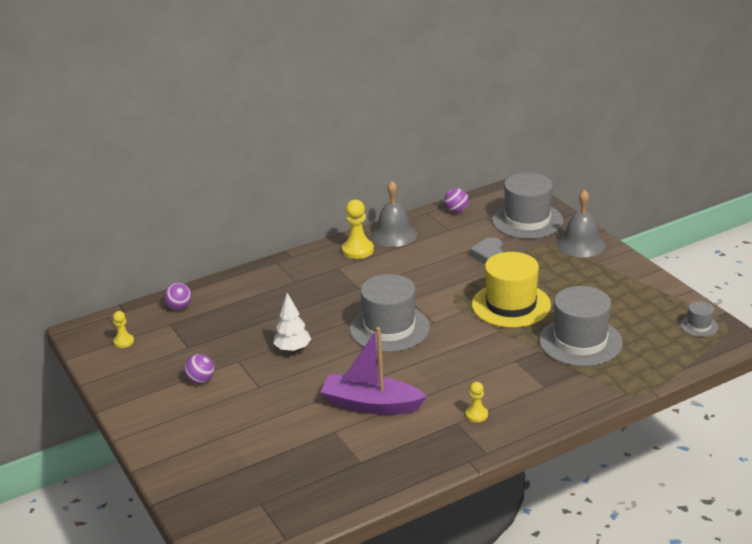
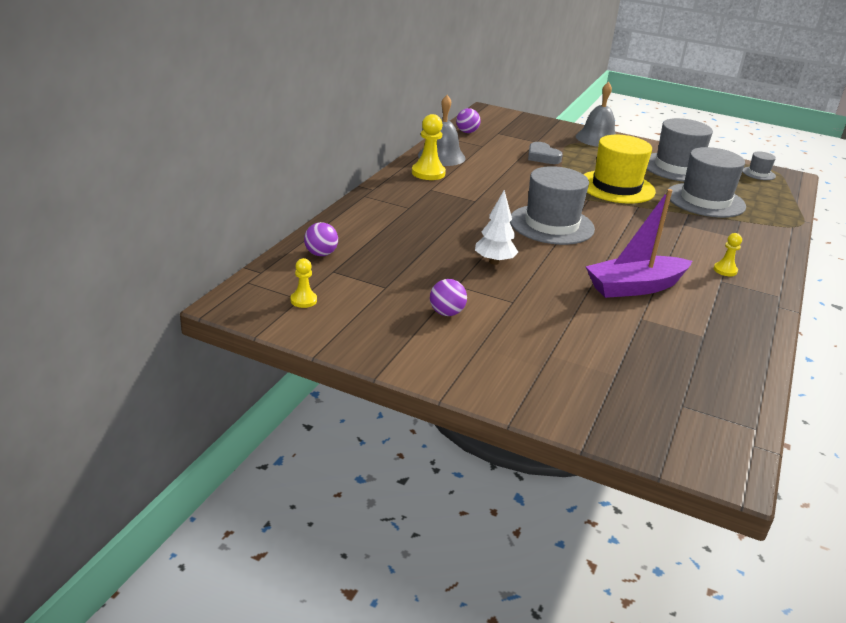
camera: 40 degrees left, 0 degrees up
grey hat [492,173,563,239] -> grey hat moved to [647,118,713,182]

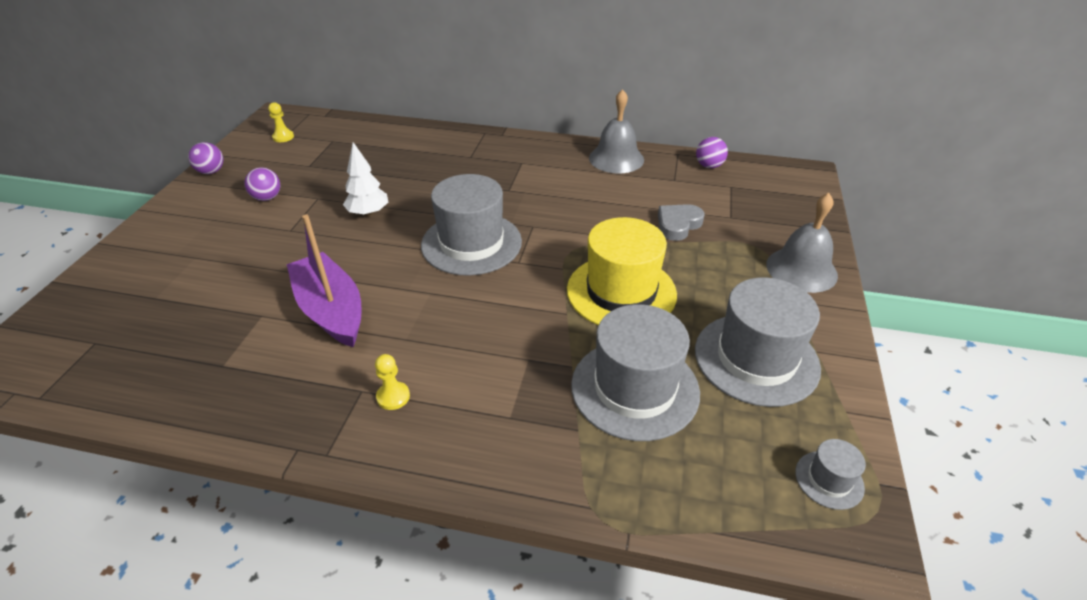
camera: 80 degrees right, 10 degrees up
purple ball [304,222,338,256] -> purple ball moved to [188,142,223,174]
yellow pawn [412,114,446,180] -> none

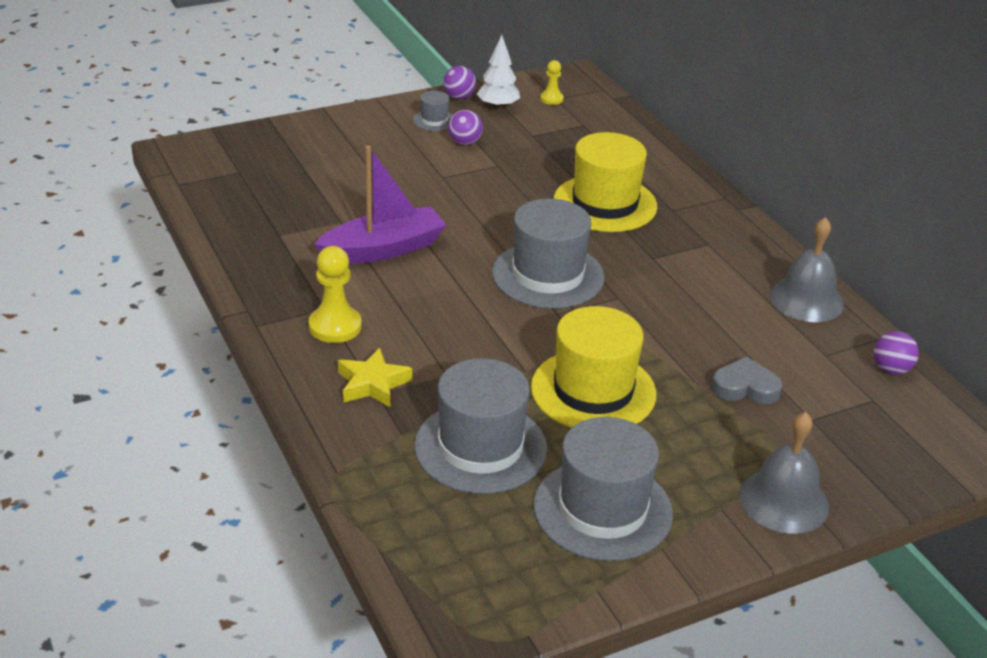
camera: 50 degrees right, 5 degrees down
purple boat [287,214,361,347] -> purple boat turned 45 degrees clockwise [314,146,446,264]
white tree [343,142,388,217] -> white tree moved to [477,35,520,110]
yellow pawn [375,354,410,410] -> yellow pawn [308,246,362,343], size x1.73
grey hat [795,439,866,510] -> grey hat moved to [413,91,453,131]
none -> yellow star [338,348,412,407]
none -> yellow hat [554,132,657,232]

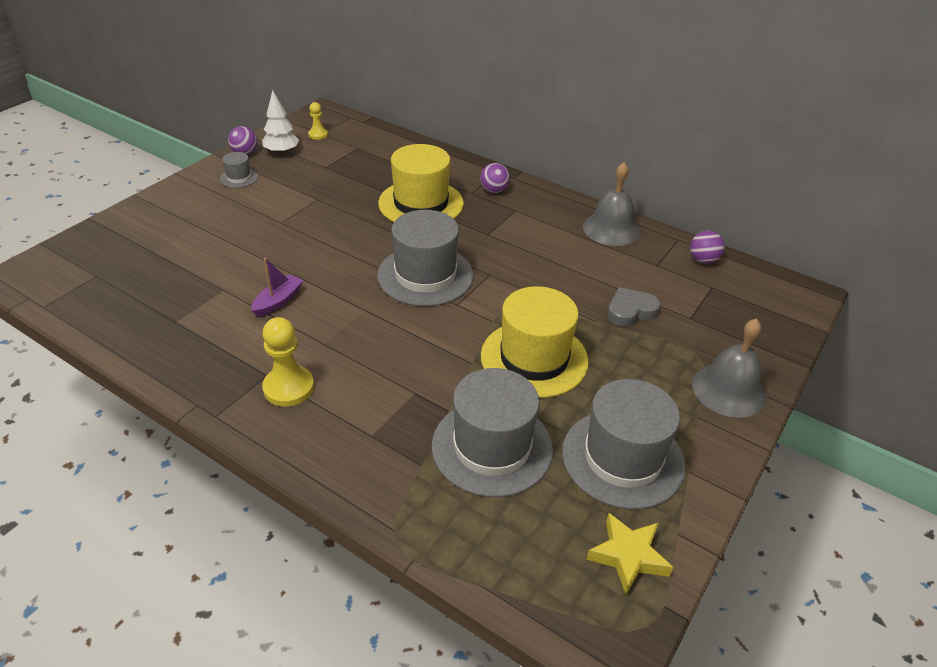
camera: 30 degrees left, 5 degrees up
purple boat [314,146,446,264] -> purple boat [251,258,303,317], size x0.52
yellow star [338,348,412,407] -> yellow star moved to [587,513,673,594]
purple ball [448,110,483,145] -> purple ball moved to [480,163,510,193]

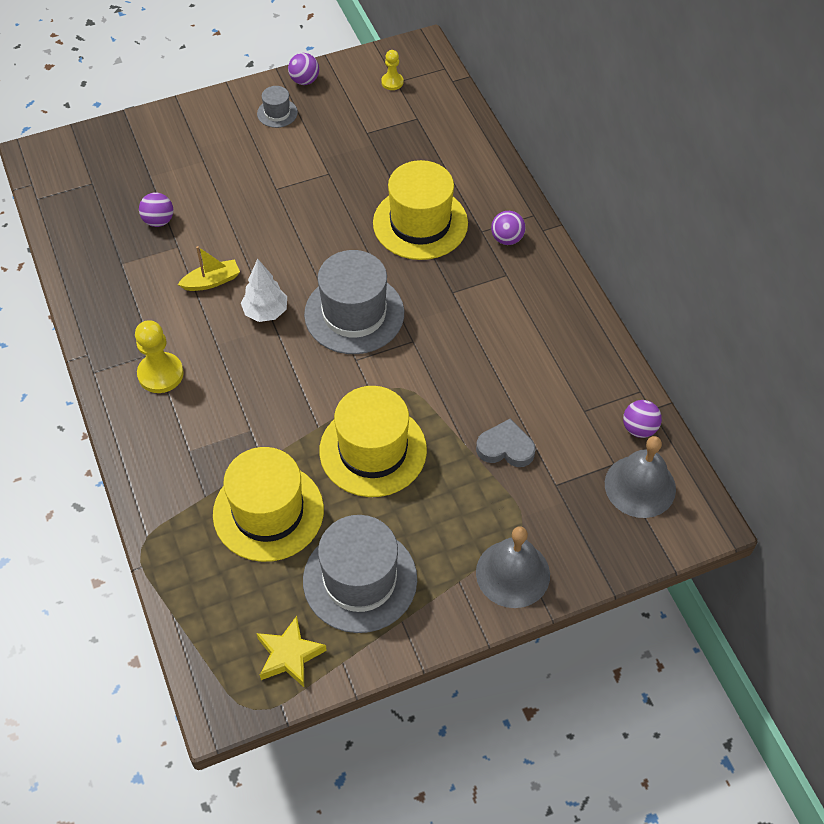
camera: 35 degrees right, 15 degrees up
purple boat [251,258,303,317] -> yellow boat [178,246,240,291]
white tree [262,90,299,155] -> white tree moved to [241,259,287,322]
grey hat [432,368,553,497] -> yellow hat [213,447,324,562]
grey bell [583,162,640,246] -> grey bell moved to [605,436,676,518]
none -> purple ball [139,192,174,227]

